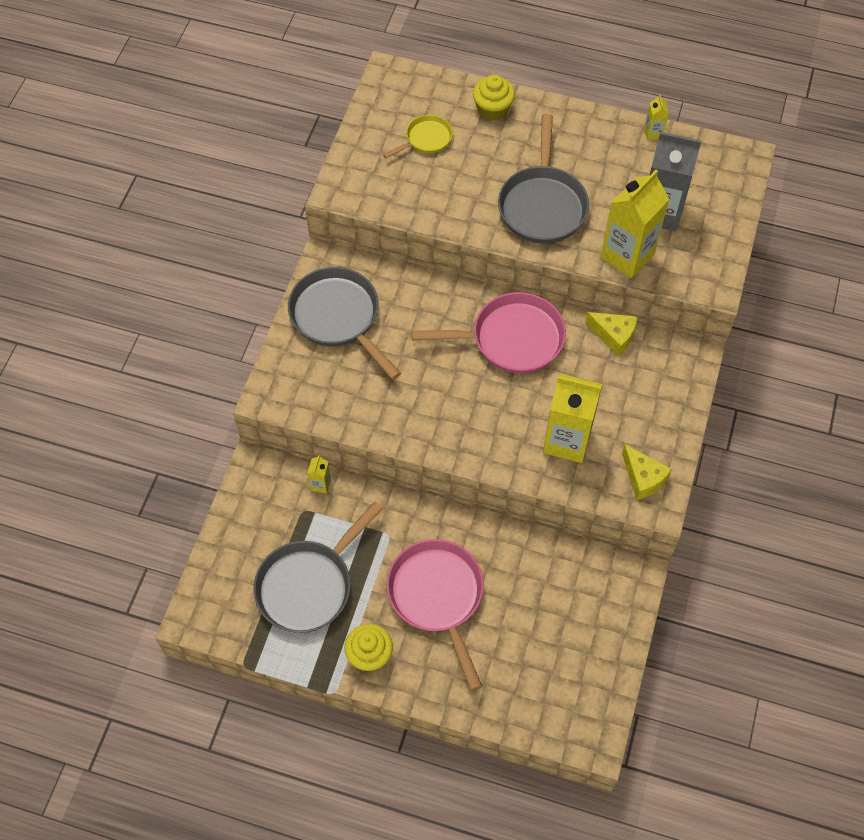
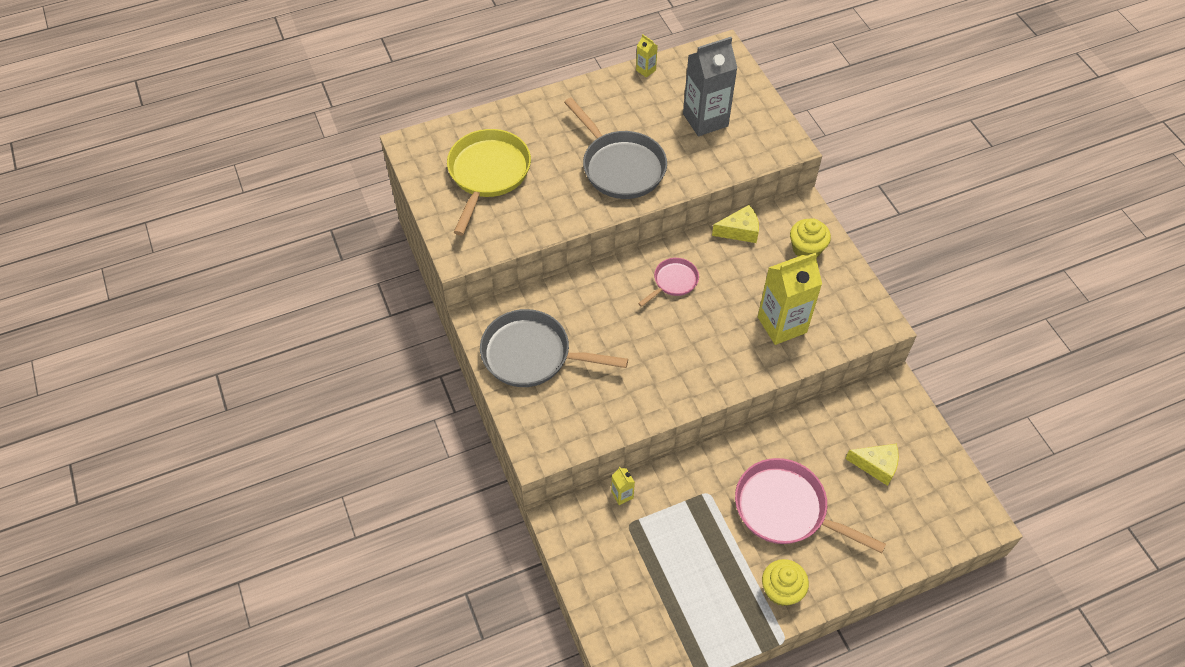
camera: 40 degrees left, 5 degrees down
grey pan [253,501,383,633] -> none
yellow pan [383,115,453,158] -> yellow pan [447,129,531,236], size x1.89
pink pan [412,292,566,373] -> pink pan [638,258,699,307], size x0.53
yellow cupcake [473,75,515,120] -> yellow cupcake moved to [790,218,831,257]
yellow carton [601,170,670,278] -> none
yellow cheese [622,445,672,500] -> yellow cheese moved to [845,444,899,486]

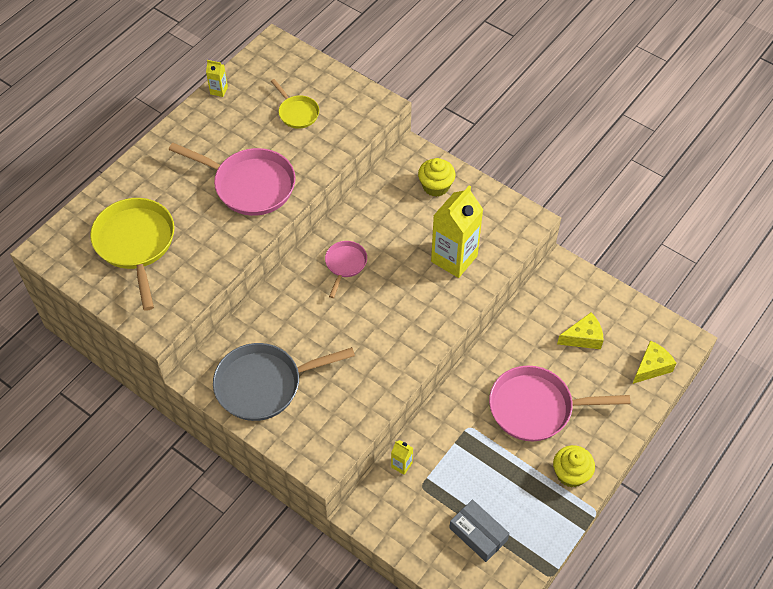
camera: 30 degrees left, 0 degrees up
grey pan [564,97,667,199] -> pink pan [169,143,295,216]
grey carton [683,37,737,136] -> yellow pan [271,79,319,129]
yellow cheese [712,205,759,243] -> yellow cheese moved to [633,340,676,384]
none -> grey box [449,499,510,562]

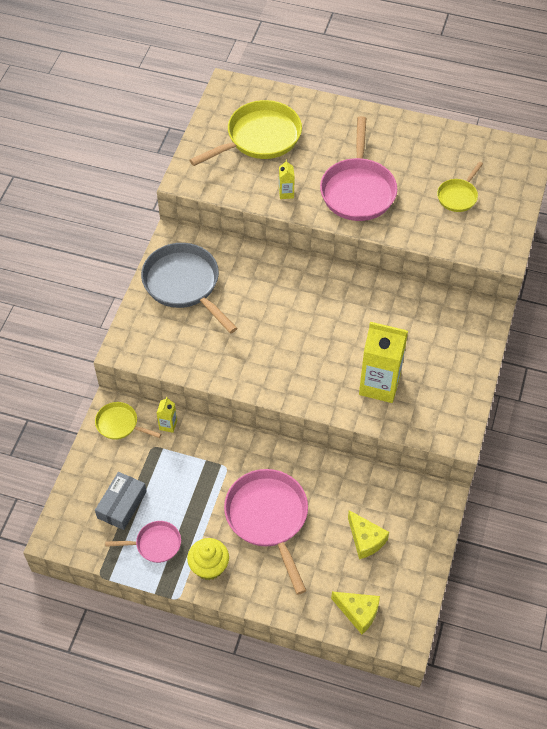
camera: 70 degrees right, 0 degrees up
yellow carton [206,60,228,97] -> yellow carton moved to [279,160,295,199]
pink pan [325,241,367,298] -> pink pan moved to [105,521,181,563]
yellow cupcake [418,158,456,197] -> none
none -> yellow pan [95,402,162,440]

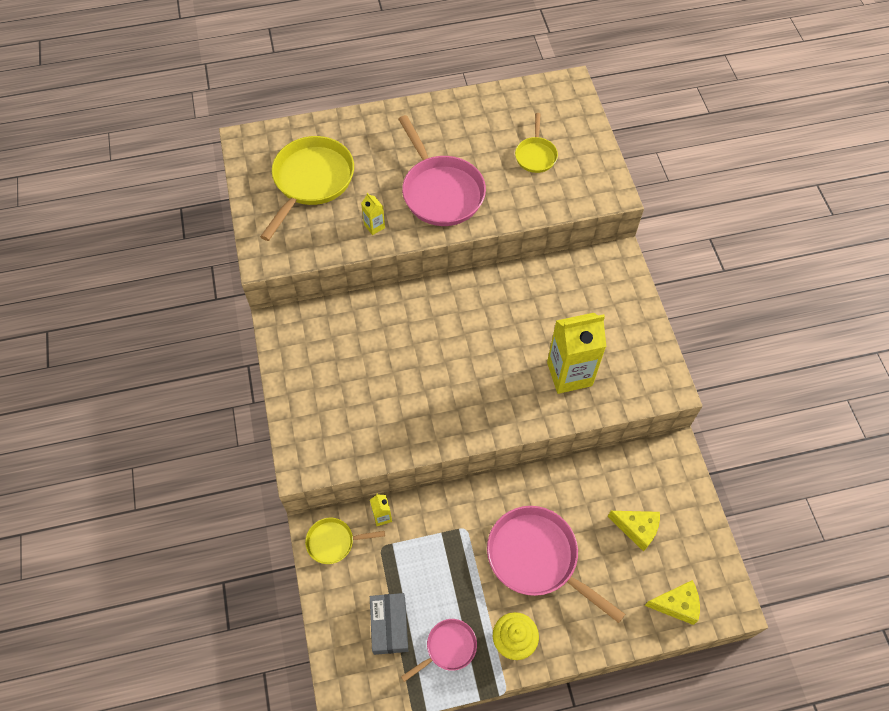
camera: 30 degrees left, 5 degrees up
grey pan [141,243,237,334] -> none

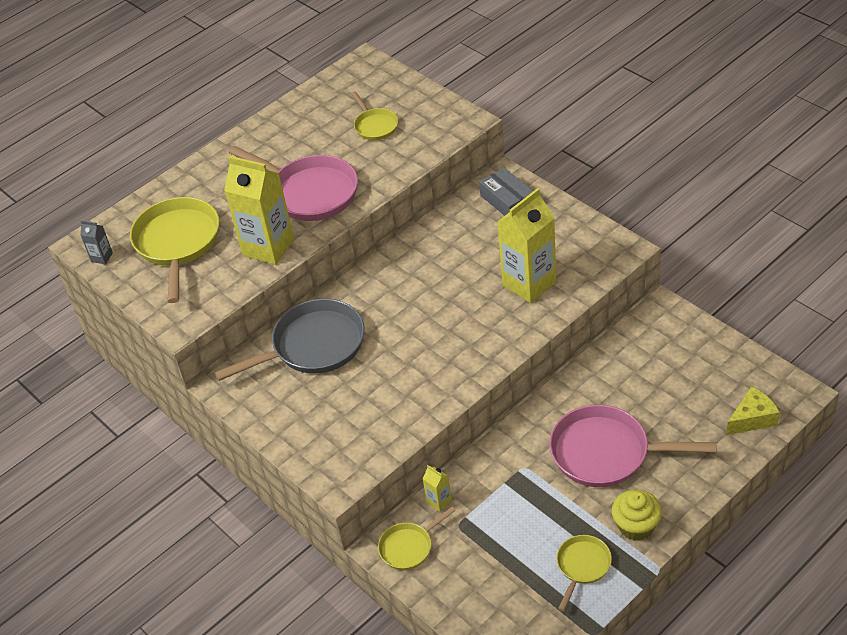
camera: 25 degrees left, 15 degrees down
yellow carton [361,193,385,235] -> yellow carton [224,156,294,265], size x2.31
grey box [370,593,408,655] -> grey box moved to [479,168,533,216]
pink pan [401,619,477,682] -> yellow pan [557,535,612,611]
yellow cheese [608,511,660,552] -> none
none -> grey carton [80,220,113,264]
none -> grey pan [215,299,365,381]

